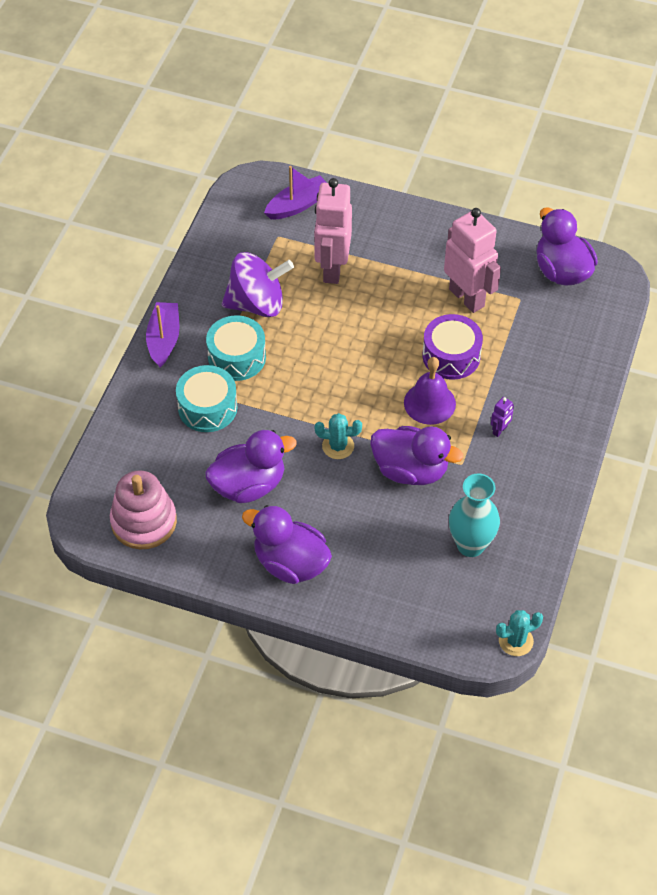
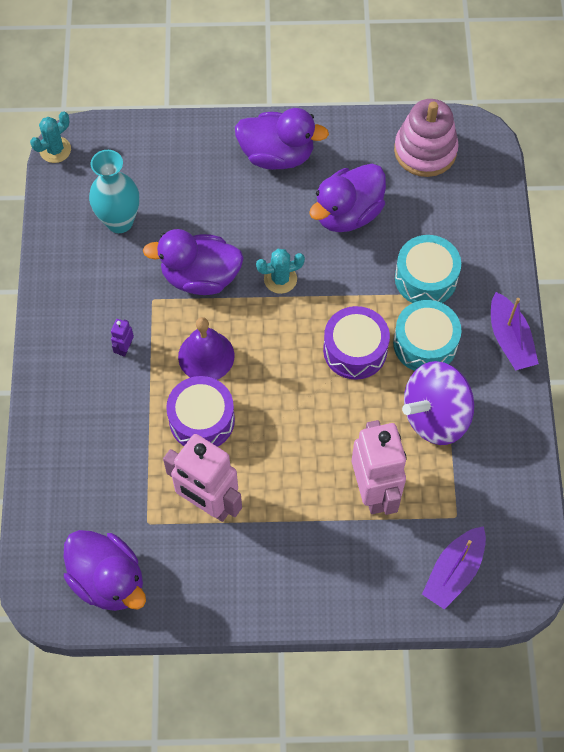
camera: 160 degrees right, 10 degrees up
none -> purple drum [323,306,390,380]

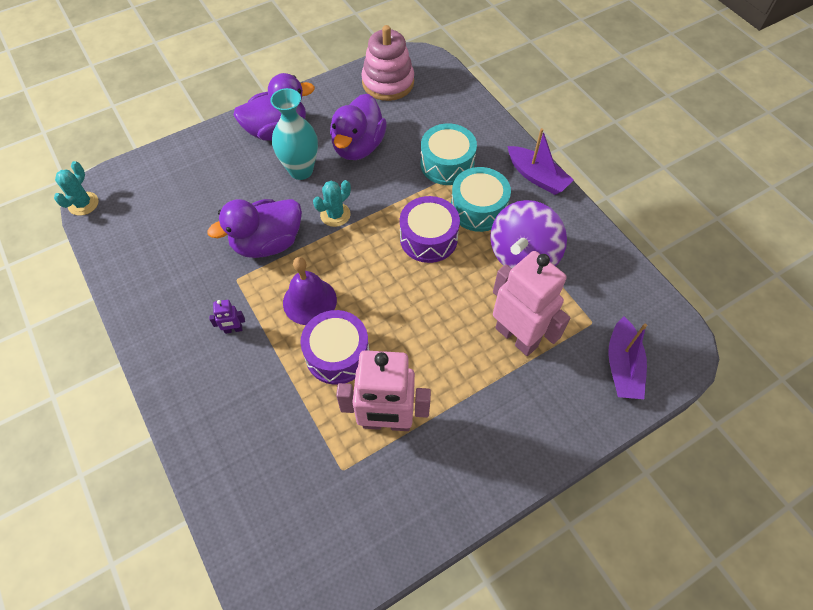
camera: 30 degrees left, 5 degrees down
purple duck [63,530,146,611] -> none
turquoise vase [89,150,139,233] -> turquoise vase moved to [270,88,318,180]
purple robot [111,319,134,357] -> purple robot turned 90 degrees counterclockwise [209,300,245,334]

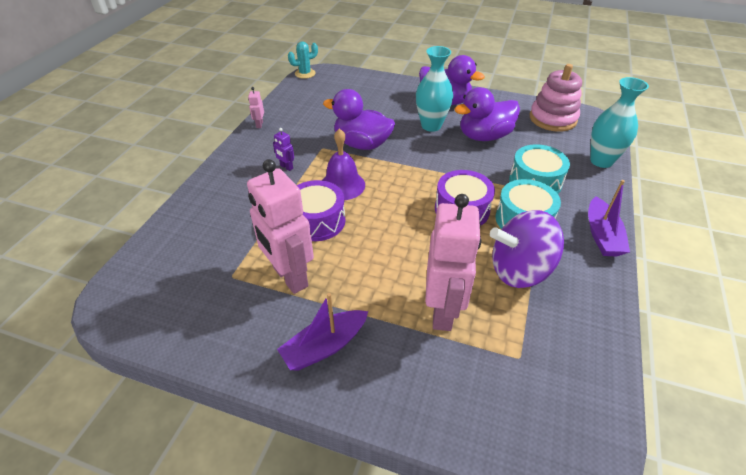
camera: 50 degrees right, 15 degrees down
turquoise cactus [313,180,351,227] -> none
purple boat [608,317,647,399] -> purple boat moved to [277,293,368,370]
none -> pink robot [248,87,264,128]
none -> turquoise vase [590,77,649,168]

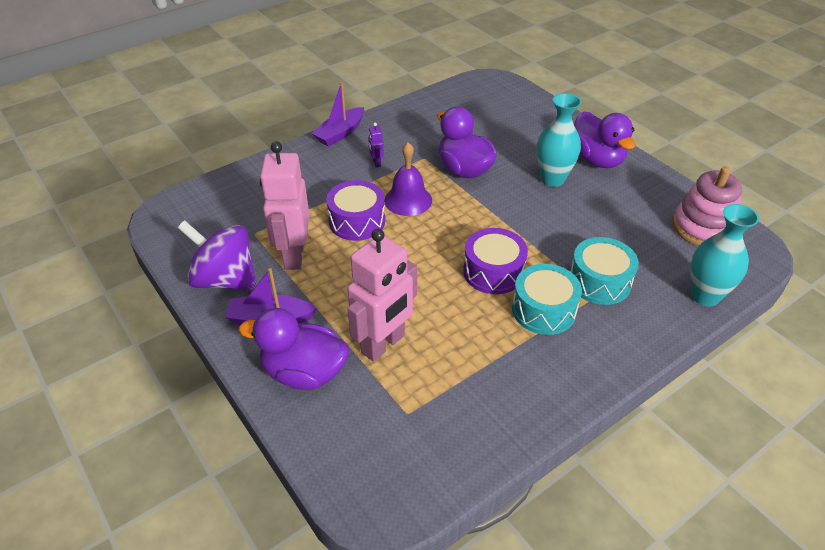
camera: 35 degrees right, 0 degrees up
pink robot [248,87,264,128] -> none
turquoise cactus [288,41,318,79] -> none
purple duck [454,87,520,141] -> purple duck moved to [239,308,349,390]
purple spinning top [490,210,564,288] -> purple spinning top moved to [178,220,257,291]
purple boat [588,180,630,257] -> purple boat moved to [312,82,364,147]

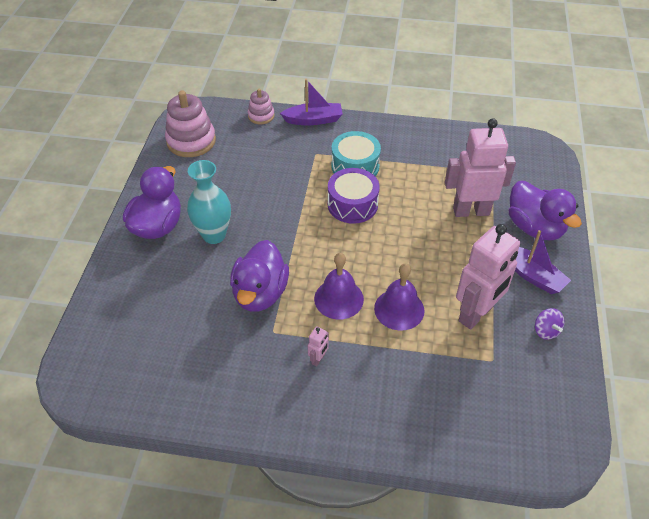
camera: 135 degrees left, 5 degrees up
purple spinning top [178,220,257,291] -> purple spinning top [535,308,565,340], size x0.44
purple boat [312,82,364,147] -> purple boat moved to [280,79,343,125]
purple drum [326,180,385,241] -> purple bell [374,263,424,331]
purple robot [368,123,384,168] -> pink robot [308,326,329,366]
turquoise drum [570,237,639,305] -> none
turquoise vase [691,204,759,307] -> pink stacking toy [248,89,275,124]

